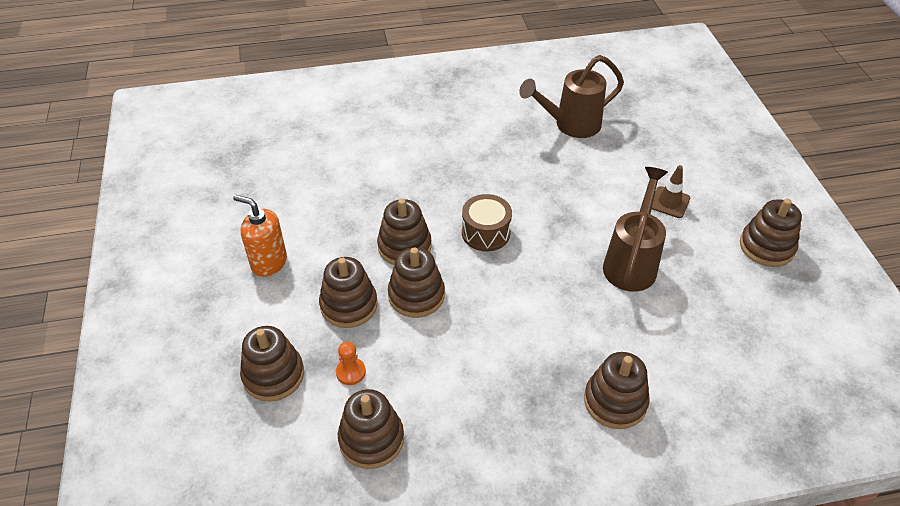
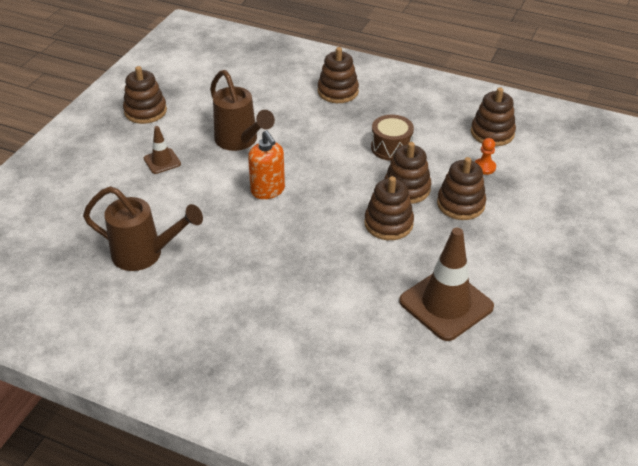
camera: 145 degrees left, 5 degrees down
orange soap dispenser [233,195,287,277] -> orange soap dispenser moved to [248,130,285,199]
brown stacking toy [240,326,304,402] -> none
brown drum [462,194,512,251] -> brown drum moved to [371,115,414,161]
brown watering can [603,167,668,292] -> brown watering can turned 90 degrees counterclockwise [210,70,275,151]
none -> brown traffic cone [399,228,494,341]

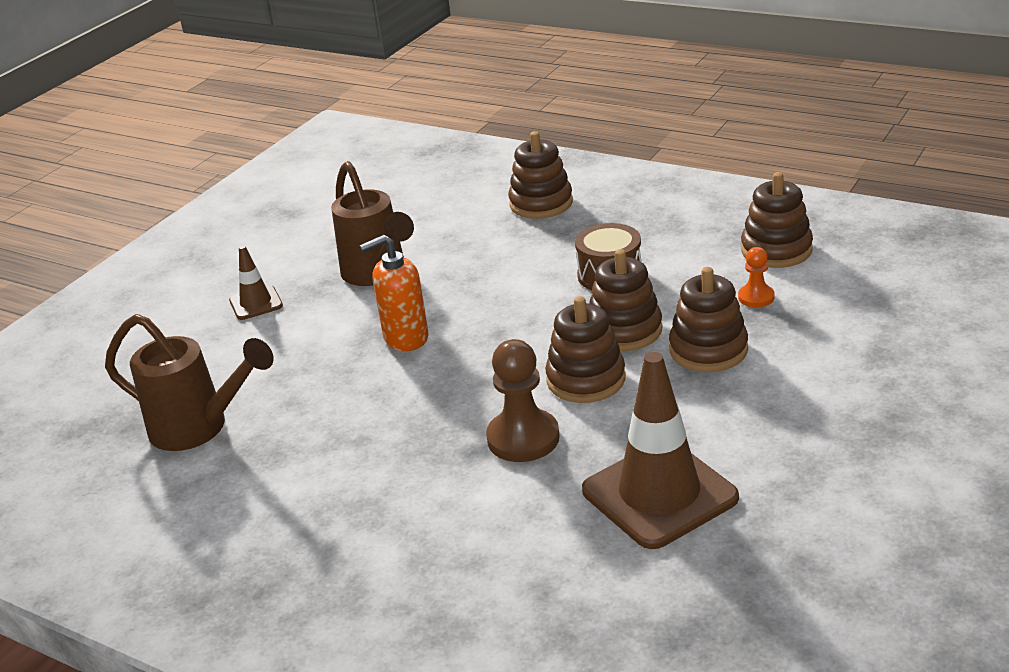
camera: 10 degrees right, 10 degrees down
brown stacking toy [123,66,167,124] -> none
orange soap dispenser [248,130,285,199] -> orange soap dispenser turned 90 degrees clockwise [360,235,429,351]
none -> brown pawn [486,339,560,462]

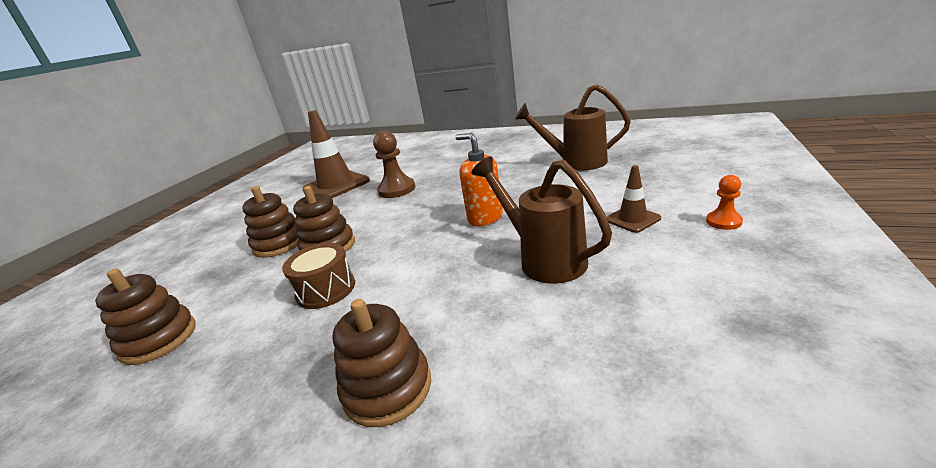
camera: 170 degrees right, 5 degrees down
orange soap dispenser [360,235,429,351] -> orange soap dispenser turned 105 degrees counterclockwise [455,133,503,226]
brown stacking toy [545,296,626,403] -> none
orange pawn [738,247,775,307] -> orange pawn moved to [706,175,743,230]

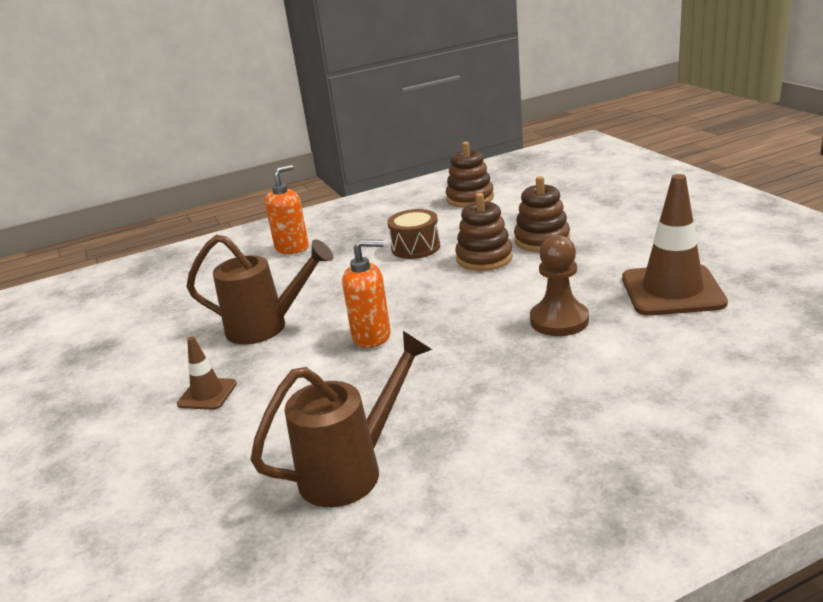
camera: 135 degrees right, 0 degrees up
brown stacking toy [333,299,431,427] -> orange soap dispenser [265,165,309,254]
orange pawn [706,175,743,230] -> none

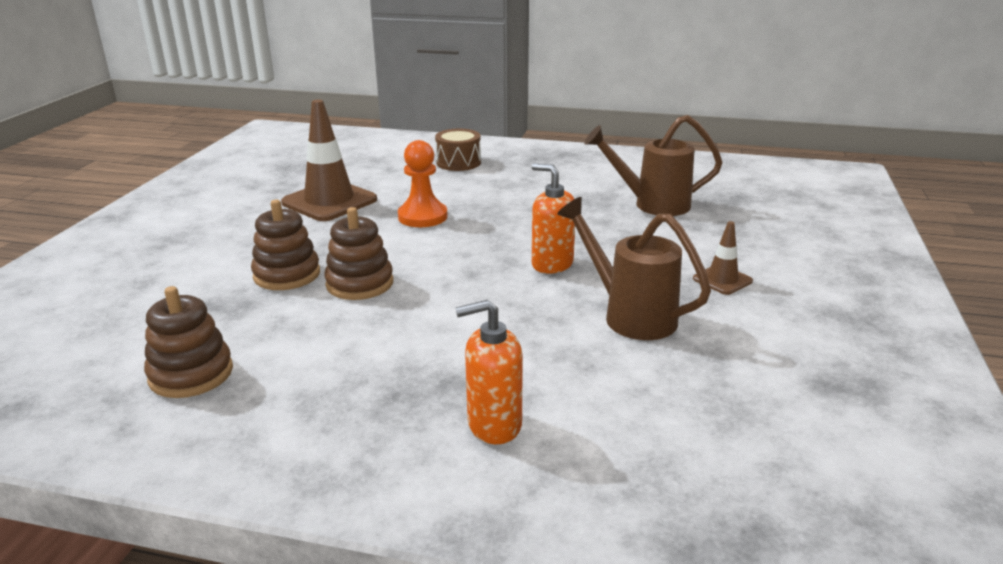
camera: 145 degrees left, 0 degrees up
brown drum [387,209,440,259] -> brown drum moved to [435,129,481,171]
brown pawn [530,235,589,336] -> orange pawn [398,140,448,227]

